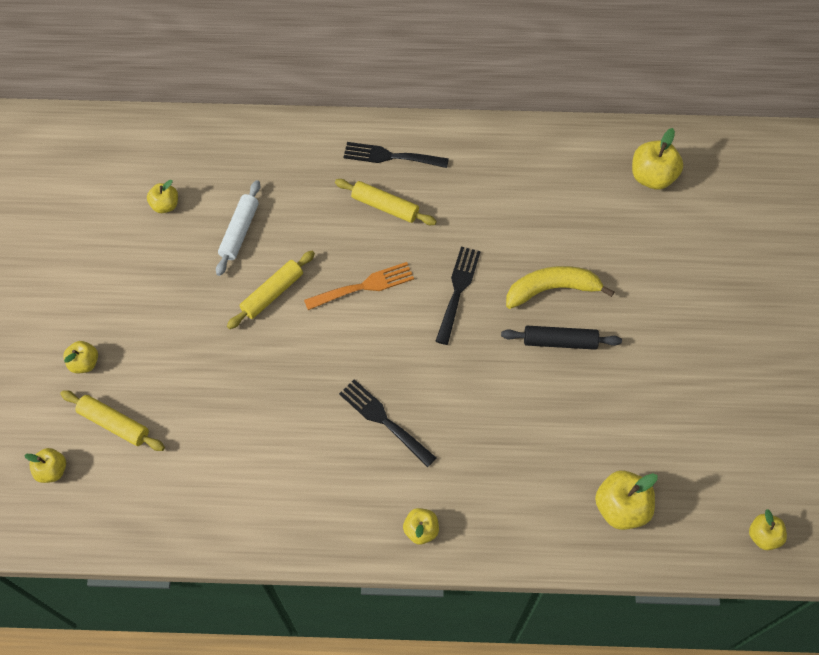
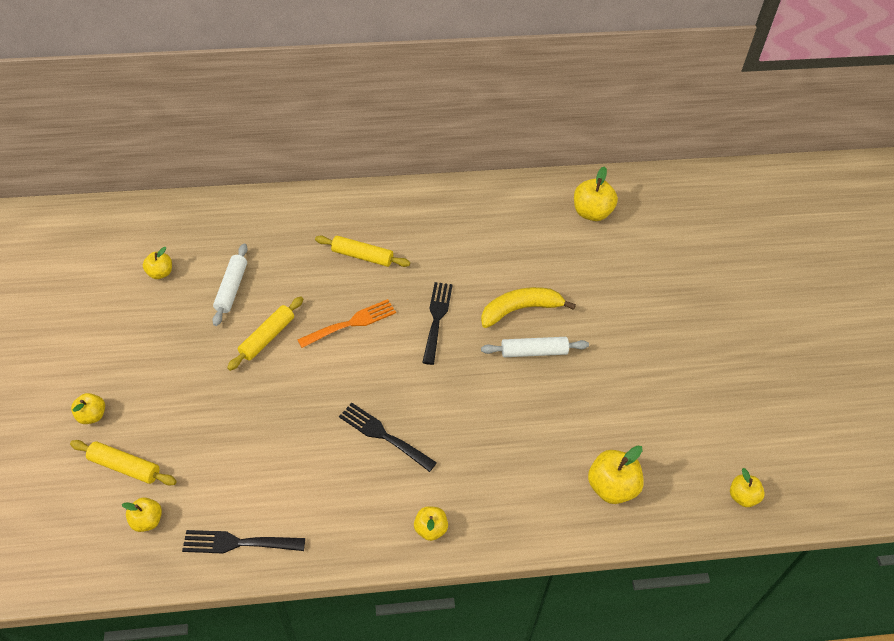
camera: 10 degrees left, 10 degrees down
yellow apple [24,448,66,483] -> yellow apple moved to [122,497,162,532]
black fork [344,142,449,168] -> black fork moved to [182,530,305,553]
black rolling pin [501,326,622,350] -> white rolling pin [481,337,589,357]

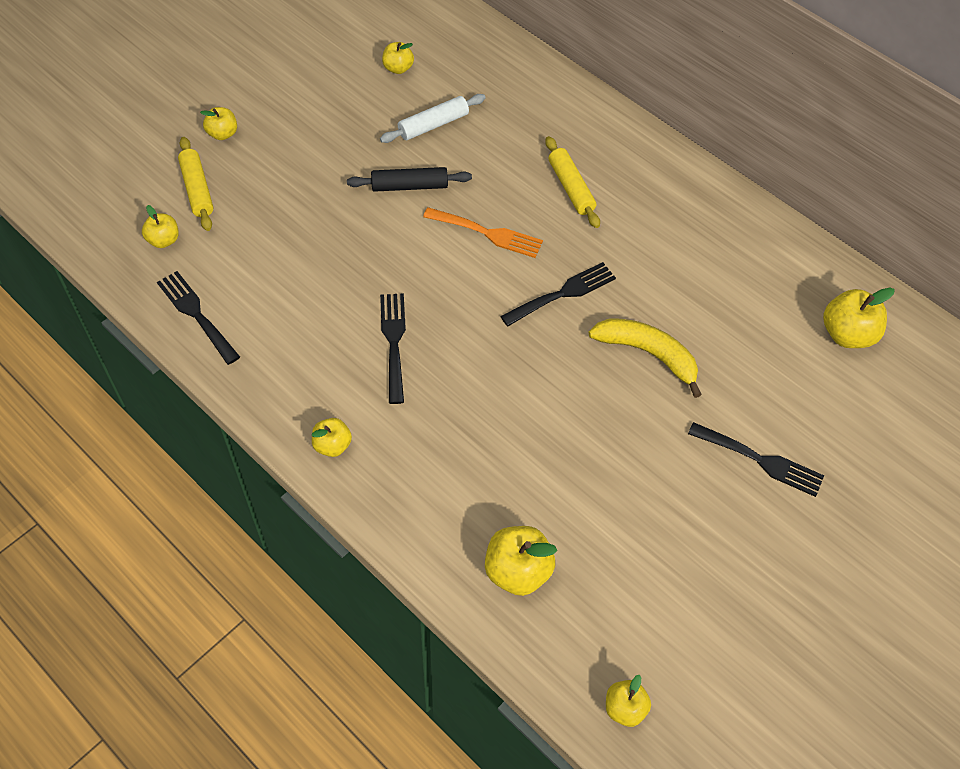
camera: 50 degrees right, 5 degrees up
yellow rolling pin [227,296,303,371] -> black rolling pin [347,167,472,192]
white rolling pin [481,337,589,357] -> none
none -> black fork [688,422,824,497]

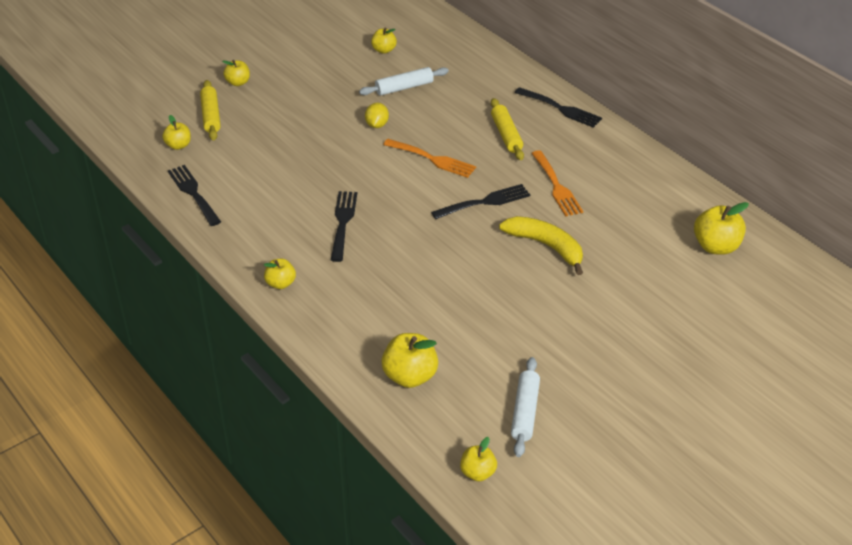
camera: 10 degrees right, 15 degrees down
black rolling pin [347,167,472,192] -> yellow lemon [365,103,389,128]
black fork [688,422,824,497] -> black fork moved to [515,87,602,128]
none -> white rolling pin [511,357,540,457]
none -> orange fork [531,150,583,217]

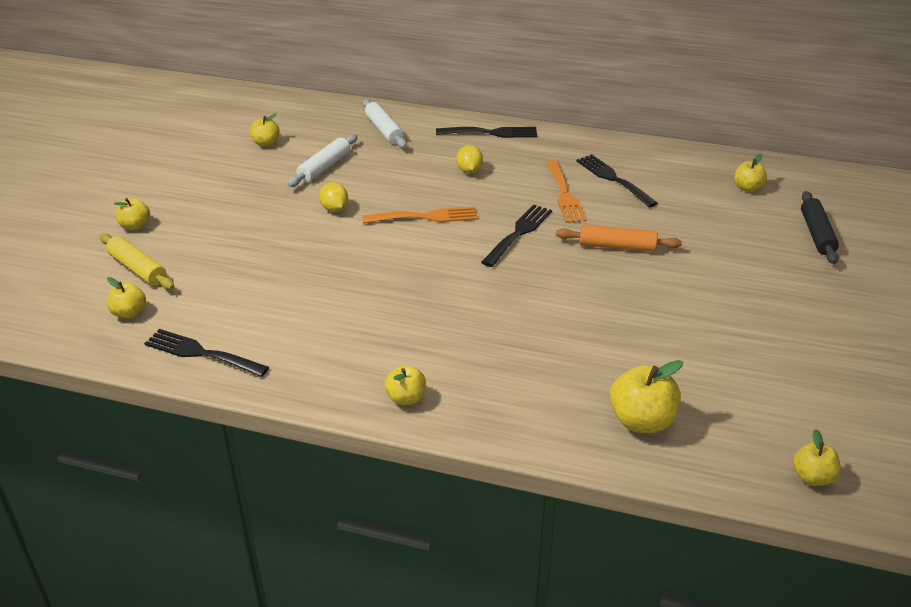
camera: 35 degrees left, 5 degrees down
black fork [331,191,357,262] -> black fork moved to [576,154,658,208]
yellow rolling pin [491,98,524,160] -> yellow lemon [456,145,483,174]
yellow banana [499,216,583,275] -> orange rolling pin [556,225,682,252]
white rolling pin [511,357,540,457] -> white rolling pin moved to [363,99,407,148]
orange fork [531,150,583,217] -> orange fork turned 45 degrees clockwise [546,160,587,223]
yellow apple [694,202,749,255] -> yellow apple [734,154,767,192], size x0.61
none -> black rolling pin [801,191,839,264]

